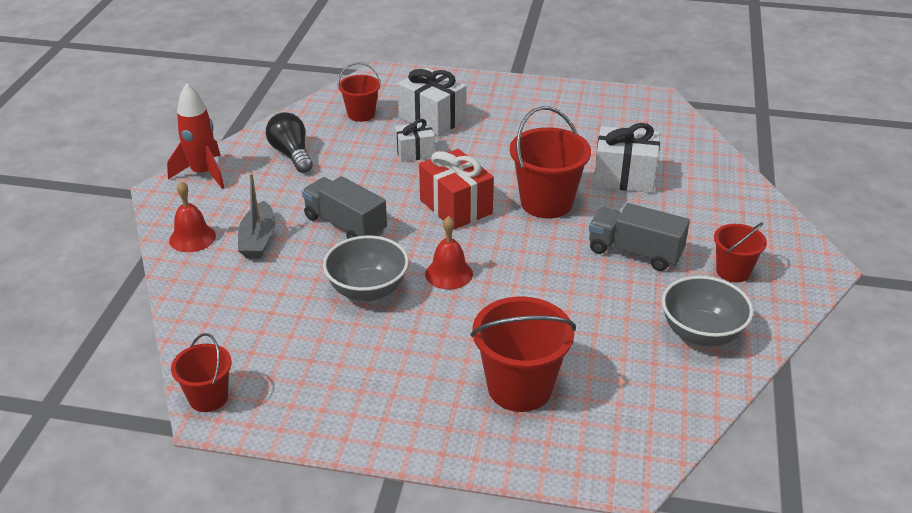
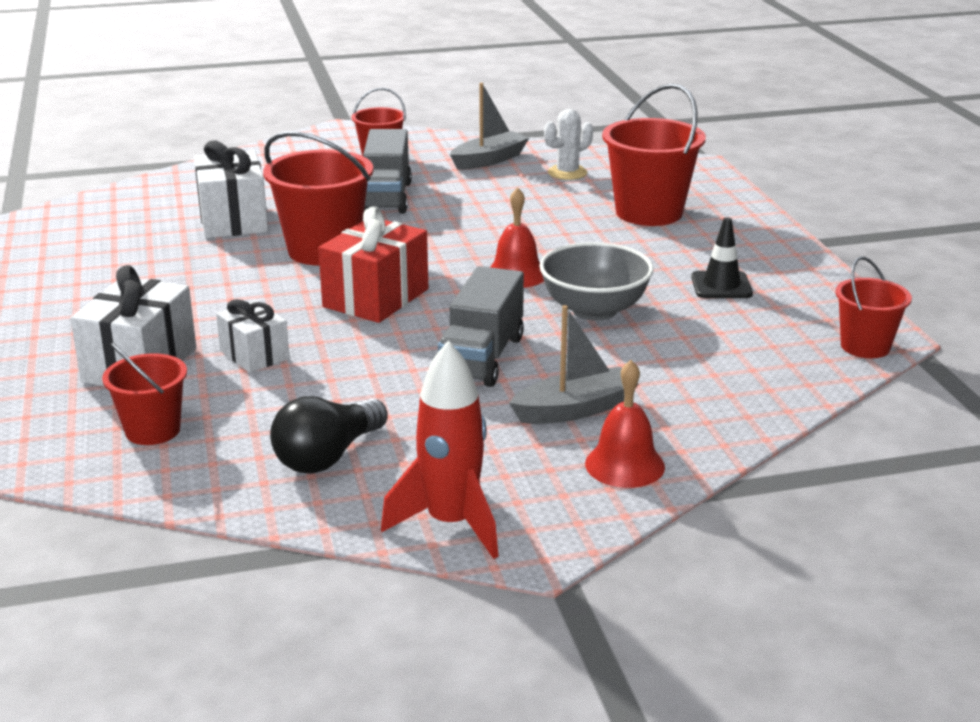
camera: 115 degrees left, 10 degrees down
grey bowl [662,276,753,347] -> grey boat [450,83,529,170]
none -> white cactus [544,109,593,180]
none -> black traffic cone [691,217,753,298]

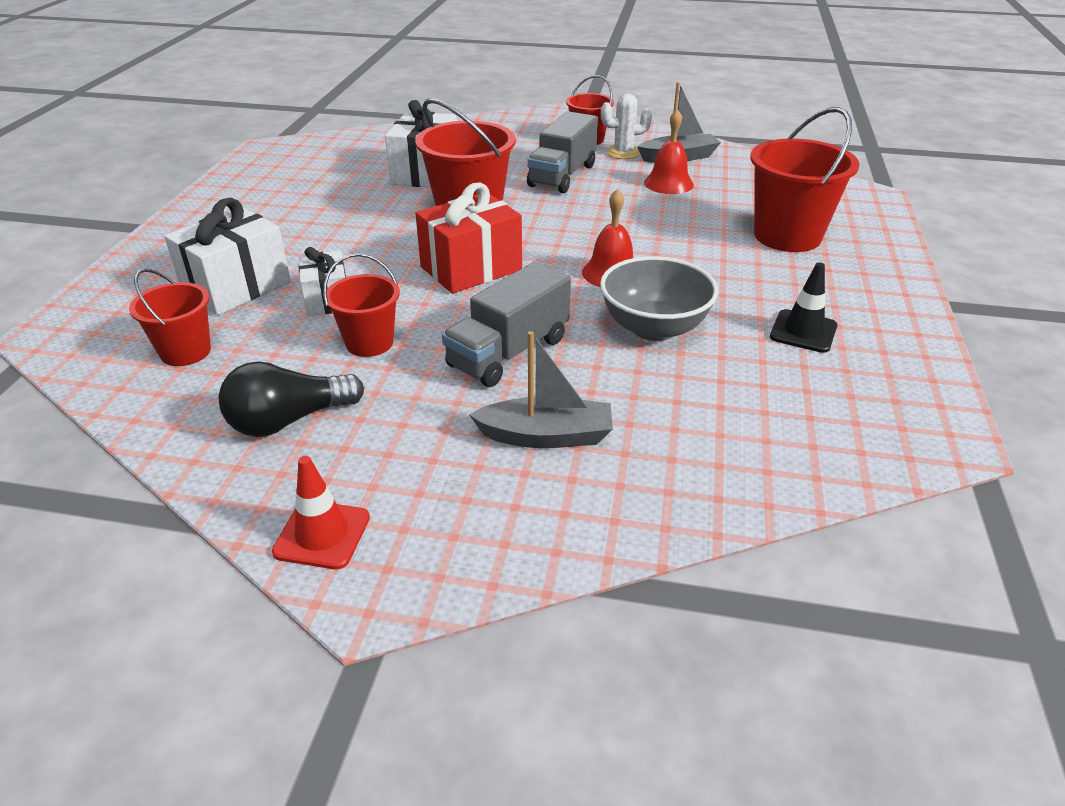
camera: 25 degrees right, 10 degrees up
red rocket [381,341,499,559] -> red traffic cone [272,456,370,569]
white cactus [544,109,593,180] -> white cactus moved to [601,94,652,159]
red bell [585,360,665,488] -> red bell moved to [644,109,694,194]
red bucket [835,256,912,358] -> red bucket moved to [323,253,400,357]

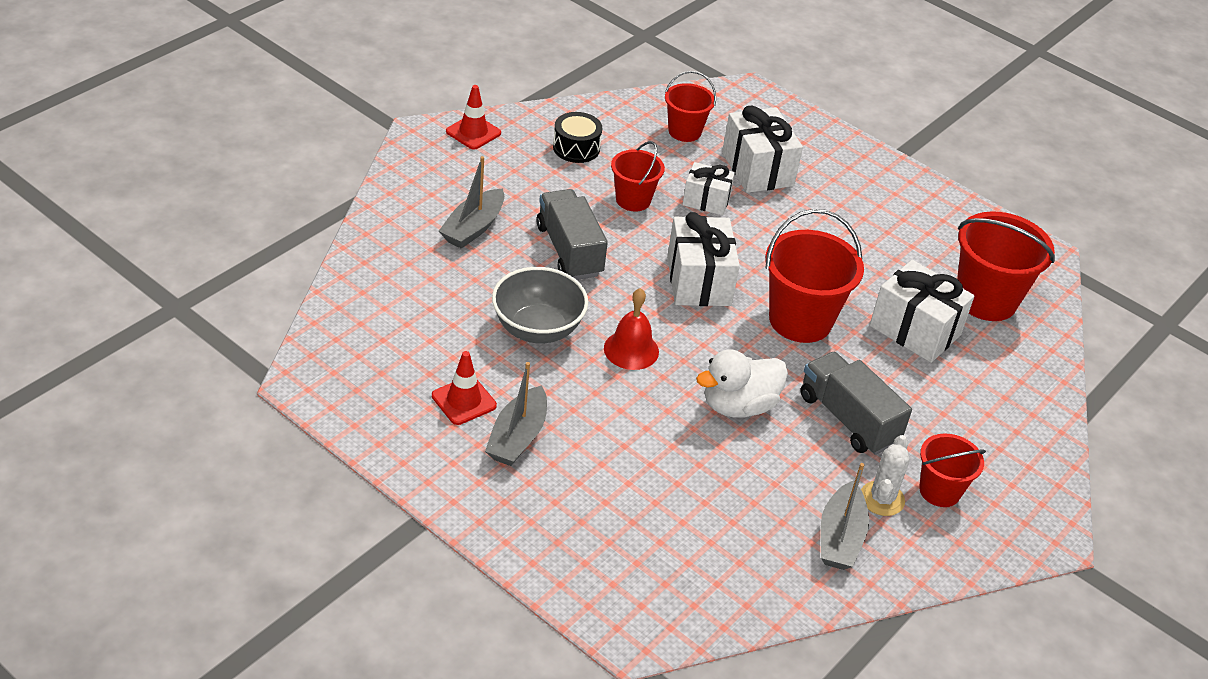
camera: 115 degrees right, 5 degrees up
black light bulb [219,361,364,437] -> black drum [553,112,602,163]
red gift [415,183,522,294] -> white gift [667,212,740,306]
red bell [644,109,694,194] -> none
red bucket [750,107,860,252] -> red bucket moved to [957,211,1055,321]
black traffic cone [770,262,837,353] -> red traffic cone [432,351,497,425]
none -> grey boat [485,362,547,466]
none -> white duck [696,349,788,418]

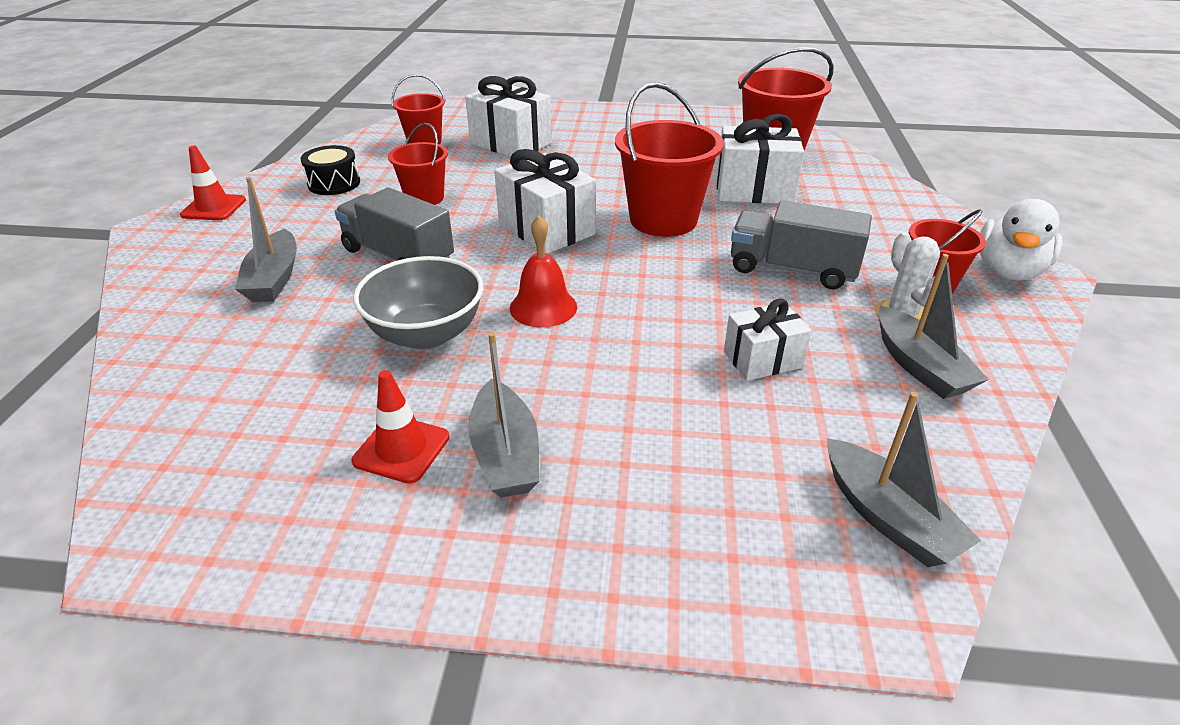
camera: 30 degrees left, 5 degrees down
white gift [682,162,735,215] -> white gift moved to [724,299,812,381]
white duck [696,349,788,418] -> white duck moved to [980,199,1063,280]
none -> grey boat [827,392,982,567]

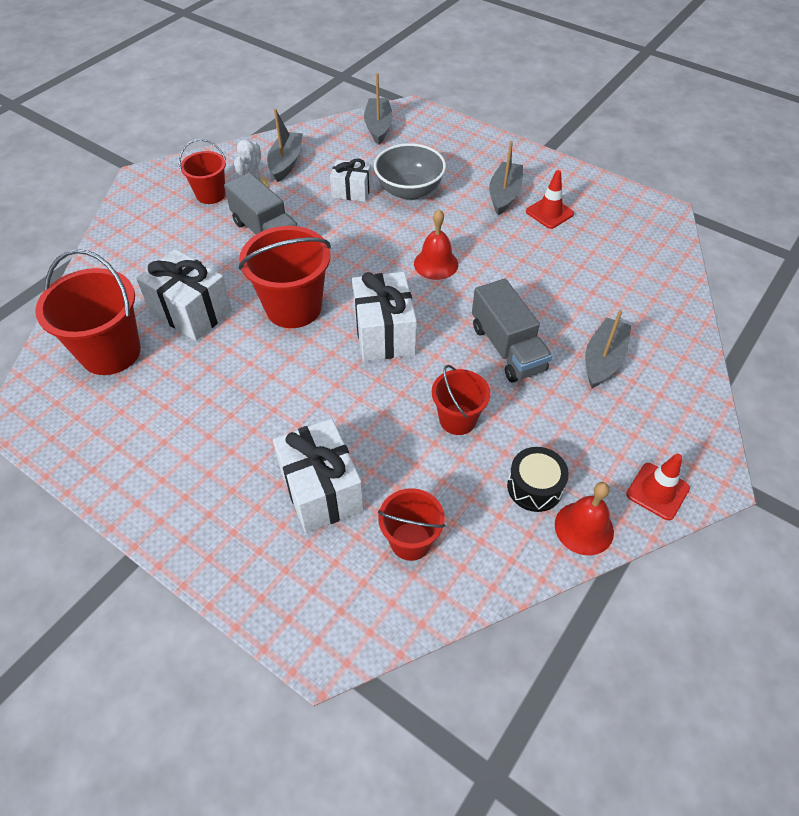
camera: 150 degrees left, 15 degrees up
grey bowl [353,256,483,349] -> grey bowl moved to [374,143,446,200]
white duck [980,199,1063,280] -> none
none -> red bell [555,482,614,555]

